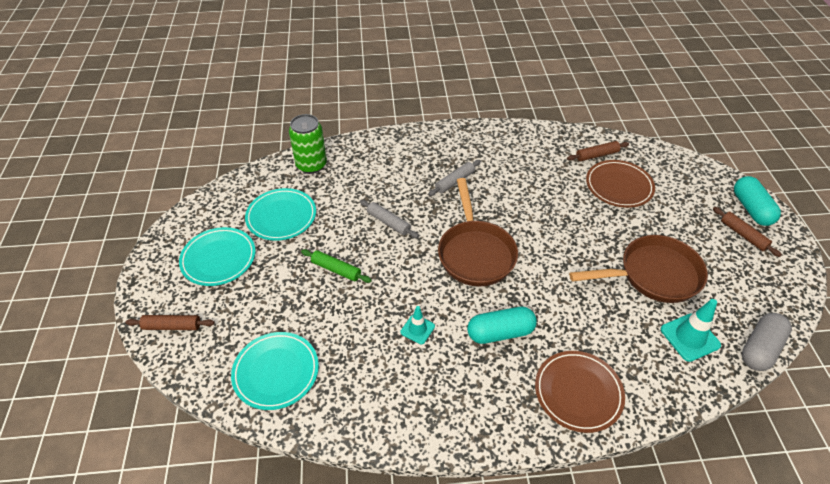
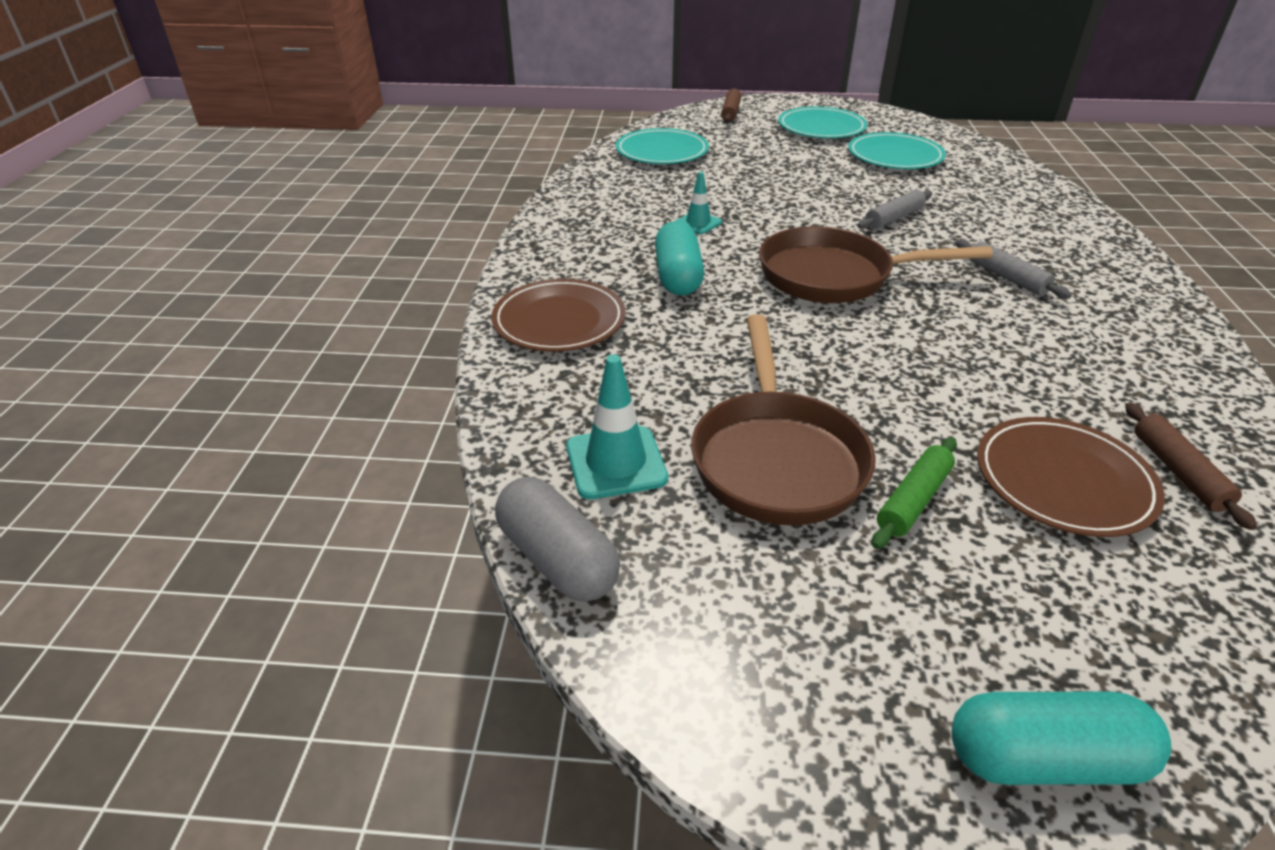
camera: 100 degrees right, 10 degrees down
green can [289,114,327,174] -> none
green rolling pin [301,249,372,283] -> green rolling pin moved to [872,437,957,549]
brown rolling pin [713,207,782,257] -> none

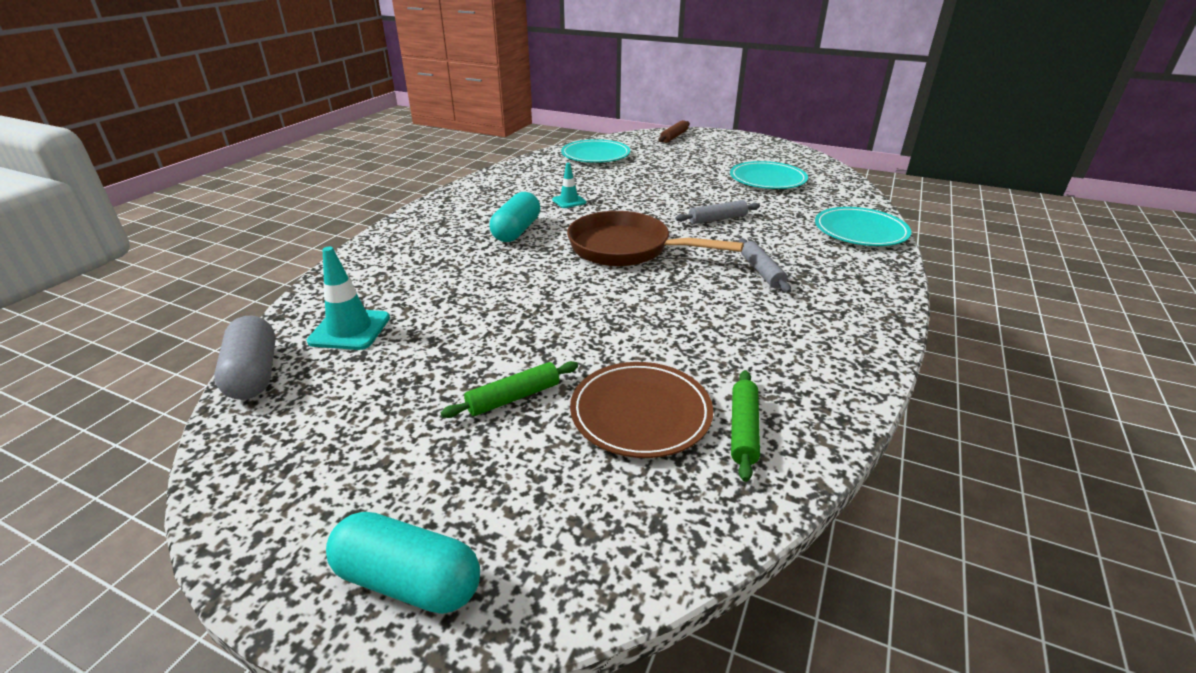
camera: 20 degrees right, 5 degrees down
brown plate [491,279,626,352] -> none
brown pan [691,314,876,526] -> none
turquoise plate [778,106,868,138] -> turquoise plate moved to [815,207,911,246]
brown rolling pin [1125,402,1257,530] -> green rolling pin [731,370,760,482]

